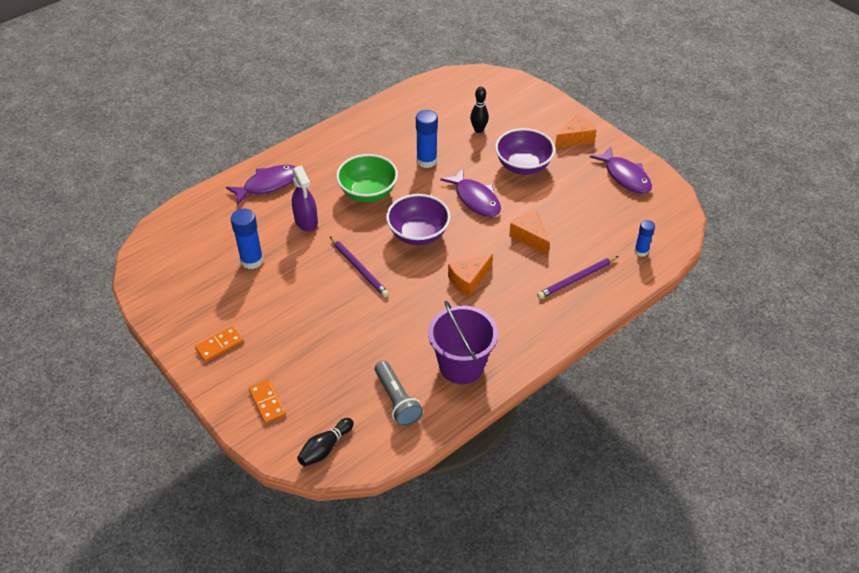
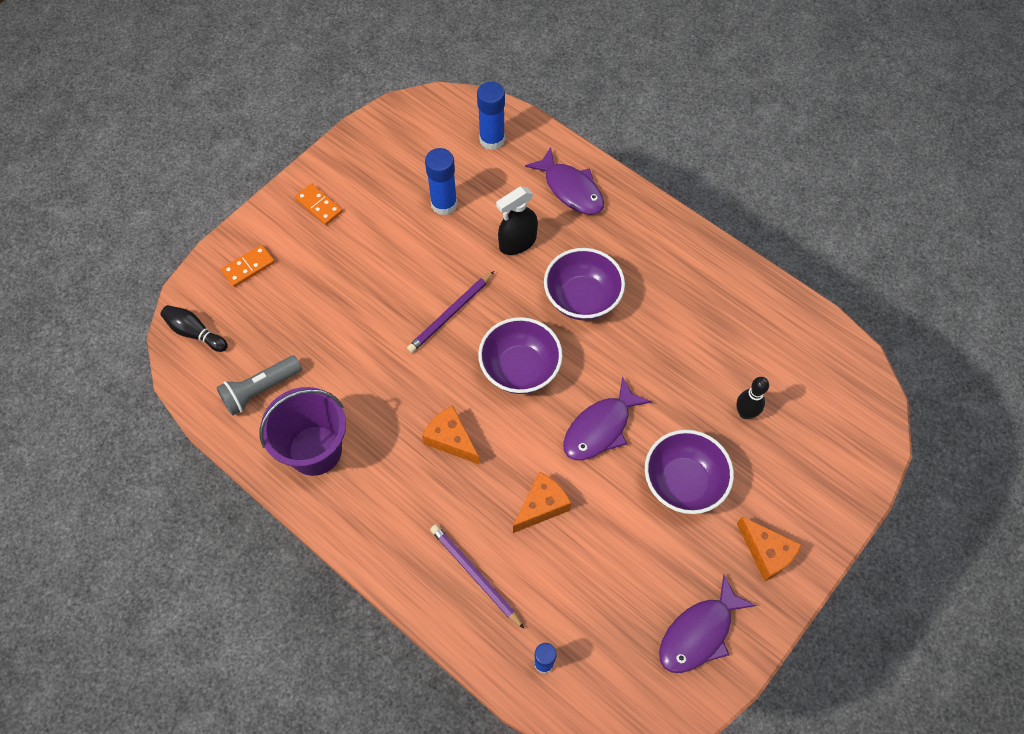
camera: 80 degrees right, 15 degrees up
purple spray bottle [292,165,318,231] -> black spray bottle [496,187,538,255]
green bowl [336,154,398,202] -> purple bowl [544,248,625,320]
blue glue stick [416,110,438,168] -> blue glue stick moved to [477,82,505,150]

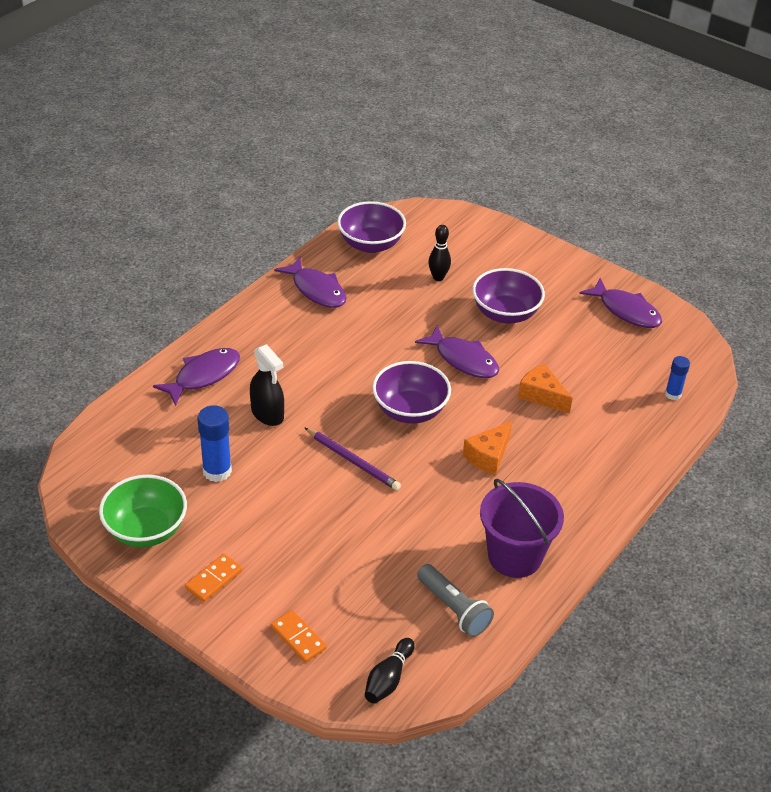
camera: 95 degrees left, 20 degrees down
purple pencil [430,524,524,629] -> none
blue glue stick [477,82,505,150] -> none
purple bowl [544,248,625,320] -> purple bowl moved to [337,201,406,253]
orange cheese [737,517,802,581] -> none
none -> green bowl [99,475,187,547]
none -> purple fish [274,257,347,308]

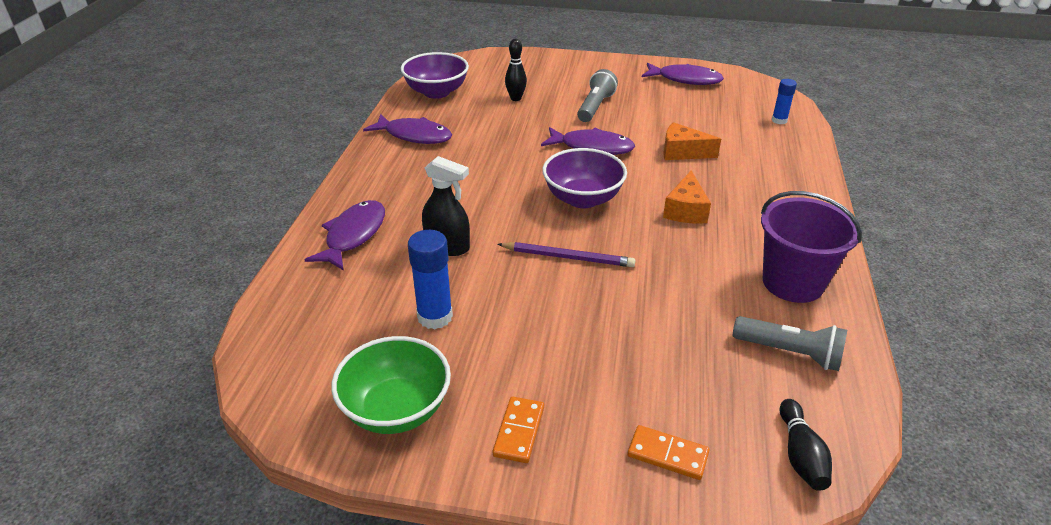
camera: 25 degrees left, 5 degrees down
purple bowl [472,268,545,324] -> grey flashlight [577,69,618,122]

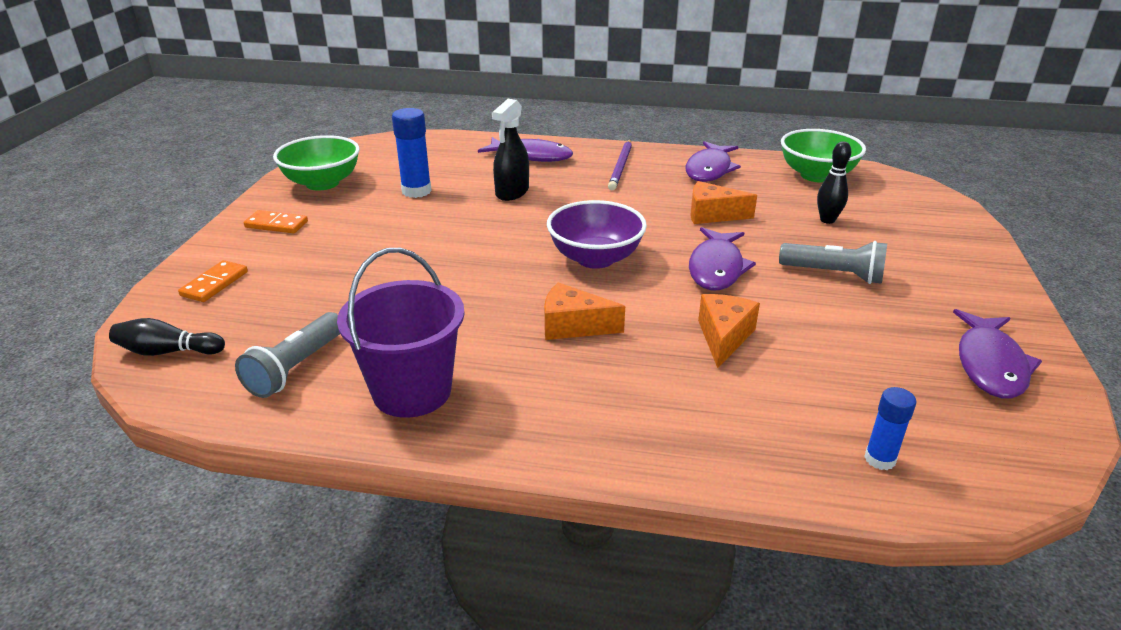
camera: 90 degrees right, 5 degrees down
purple bowl [401,52,469,99] -> green bowl [781,129,866,183]
purple pencil [497,242,636,267] -> purple pencil moved to [608,140,632,190]
none -> orange cheese [690,181,757,224]

